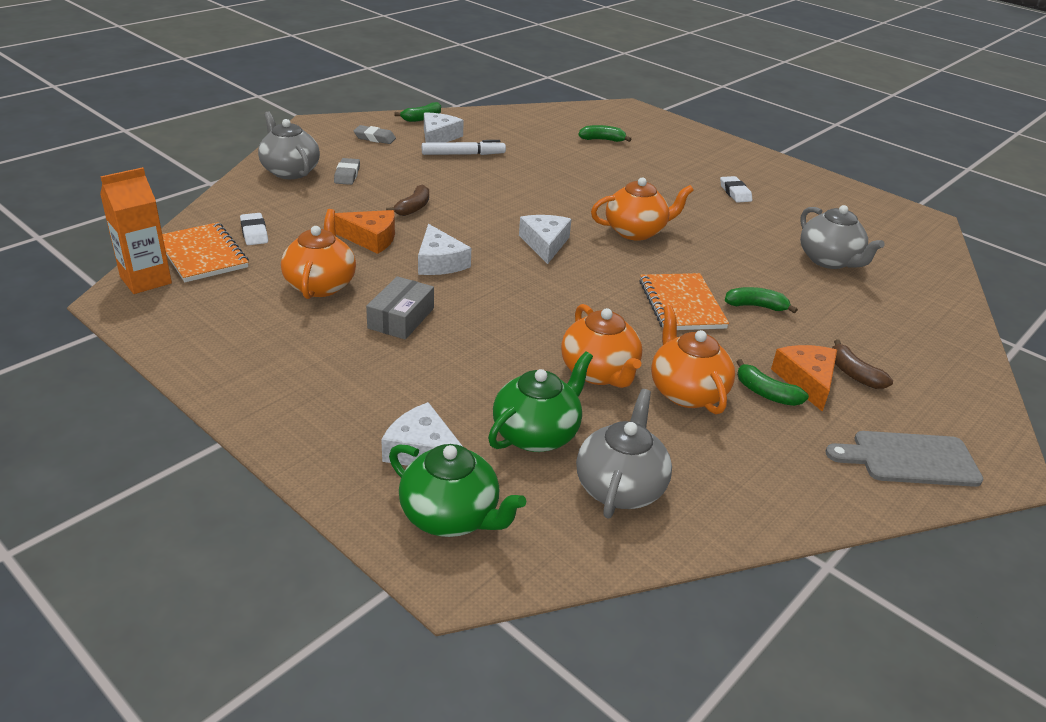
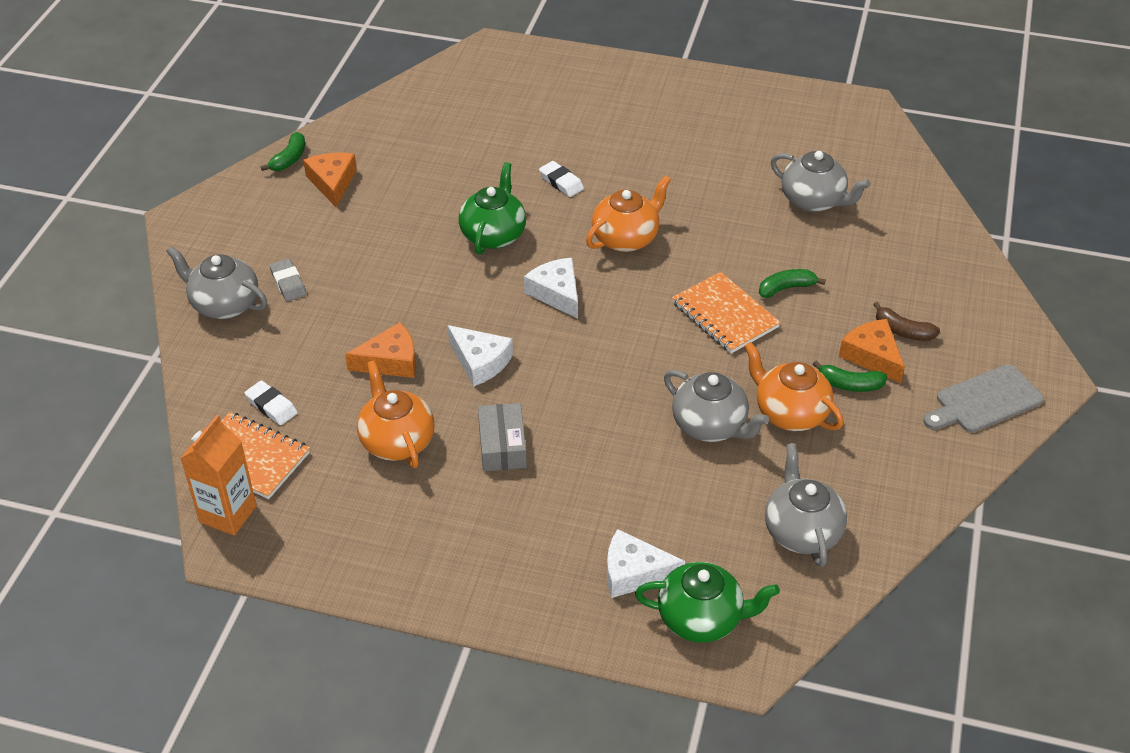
camera: 25 degrees left, 10 degrees up
grey eraser [354,125,396,144] -> none
brown banana [386,184,429,216] -> none
white marker [422,140,506,155] -> none
white cheese [424,112,464,143] -> orange cheese [303,153,357,207]
green teapot [488,351,593,452] -> green teapot moved to [459,162,526,255]
orange teapot [561,304,642,388] -> grey teapot [664,370,769,442]
green banana [579,125,631,142] -> none
white eraser [720,176,752,203] -> white eraser moved to [539,161,584,197]

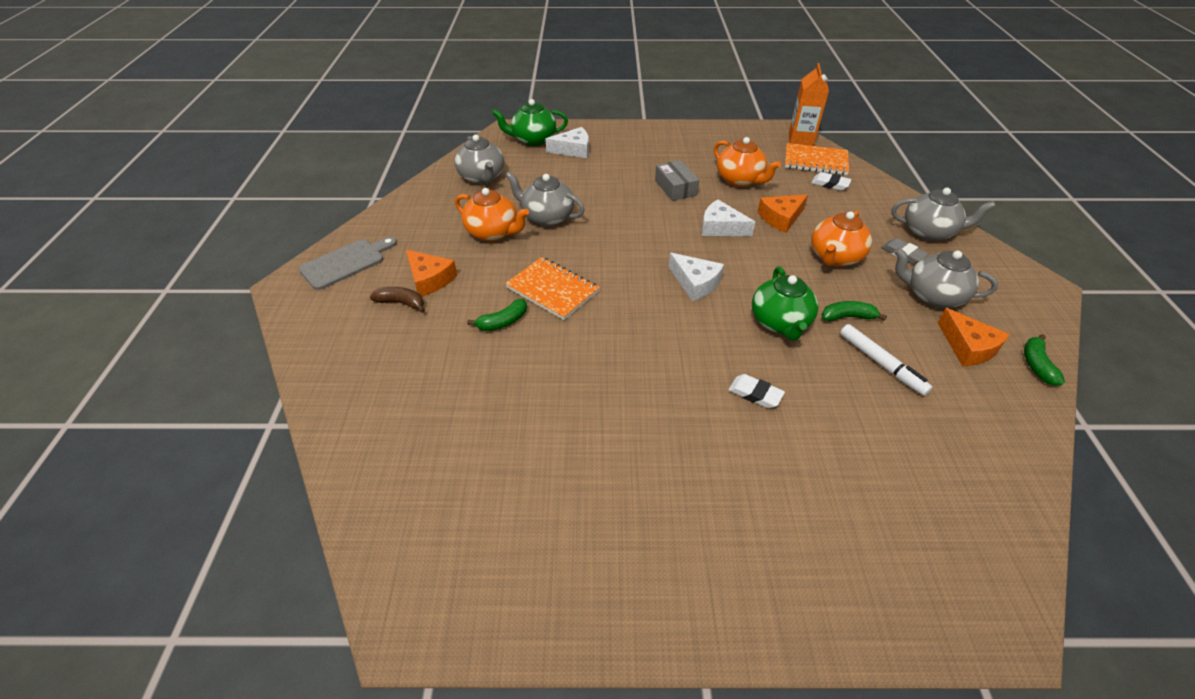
camera: 165 degrees right, 0 degrees up
orange teapot [586,175,671,252] -> orange teapot moved to [811,211,872,267]
grey teapot [771,151,871,212] -> grey teapot moved to [894,248,998,308]
green banana [813,361,887,392] -> green banana moved to [822,301,887,322]
none -> white marker [840,324,932,396]

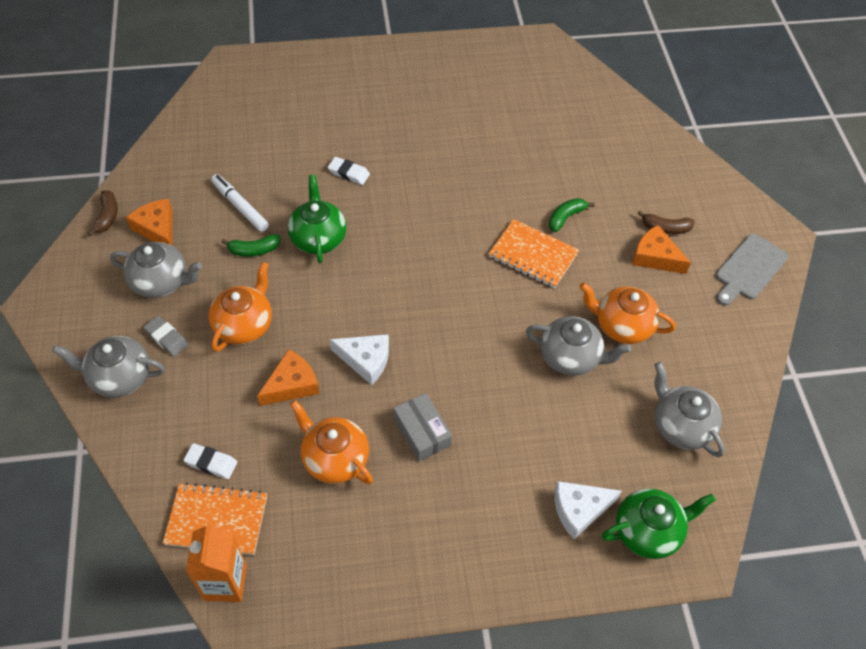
camera: 170 degrees right, 10 degrees up
white cheese [669,253,724,301] -> none
green banana [1024,334,1065,386] -> brown banana [87,190,118,236]

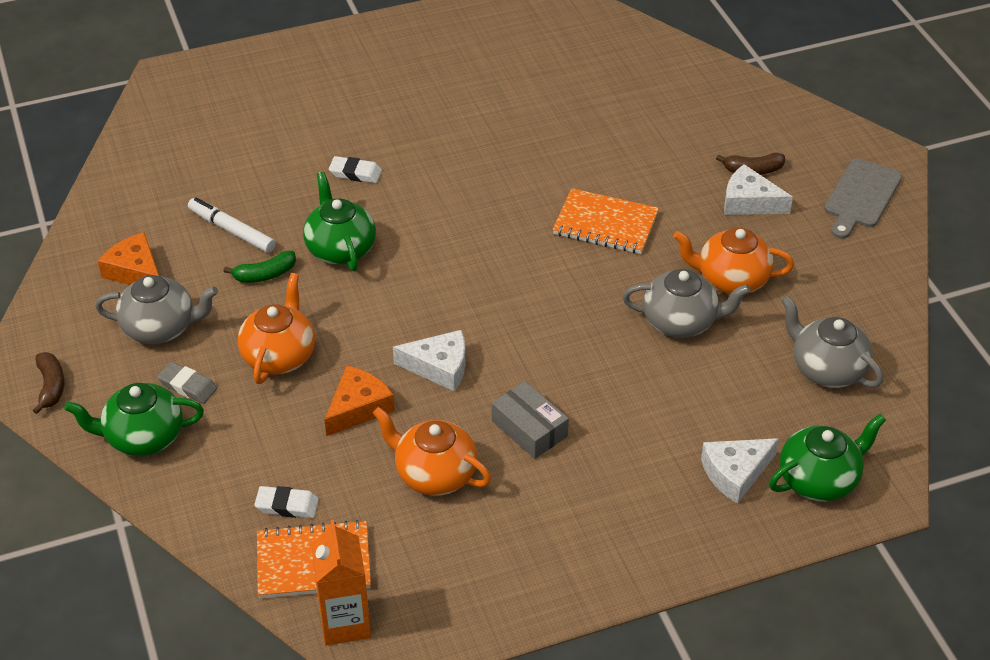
camera: 10 degrees left, 10 degrees down
grey teapot [52,336,165,397] -> green teapot [64,383,204,456]
brown banana [87,190,118,236] -> brown banana moved to [33,352,65,414]
green banana [549,198,595,232] -> none
orange cheese [632,225,691,274] -> white cheese [724,164,793,215]

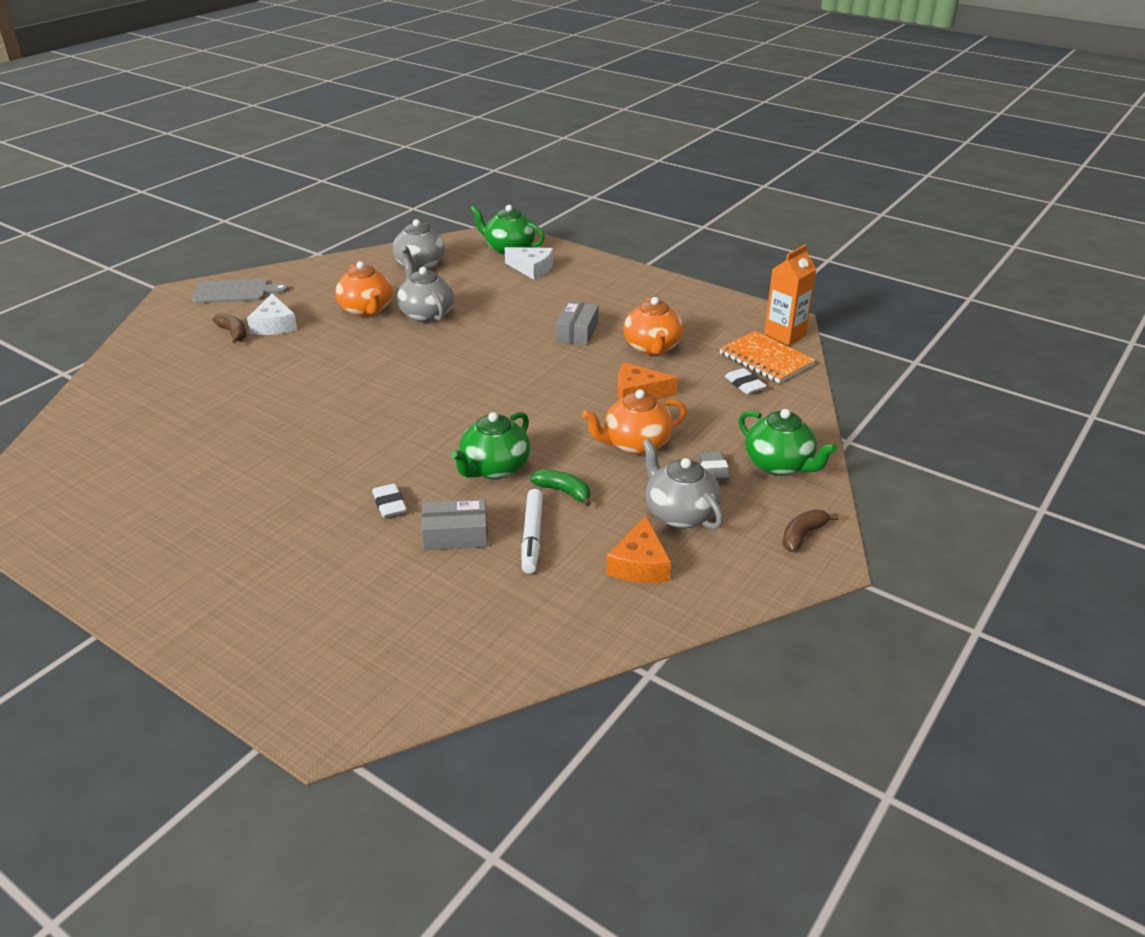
camera: 125 degrees left, 10 degrees down
white cheese [393,330,465,392] -> none
orange notebook [553,188,659,254] -> none
none -> grey box [421,499,488,550]

